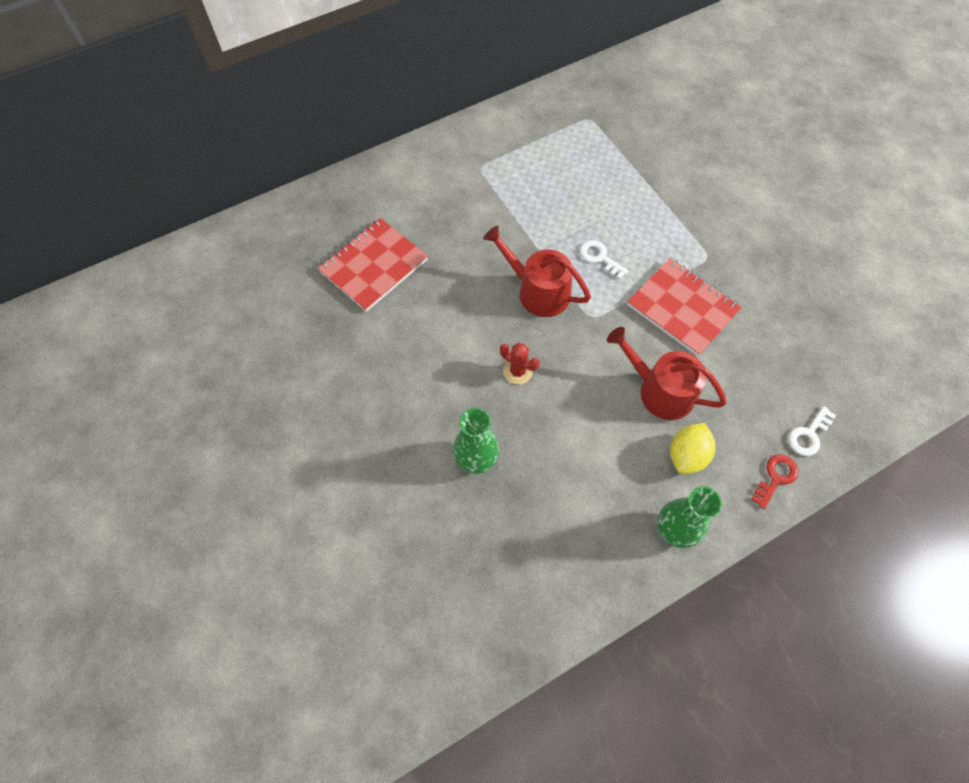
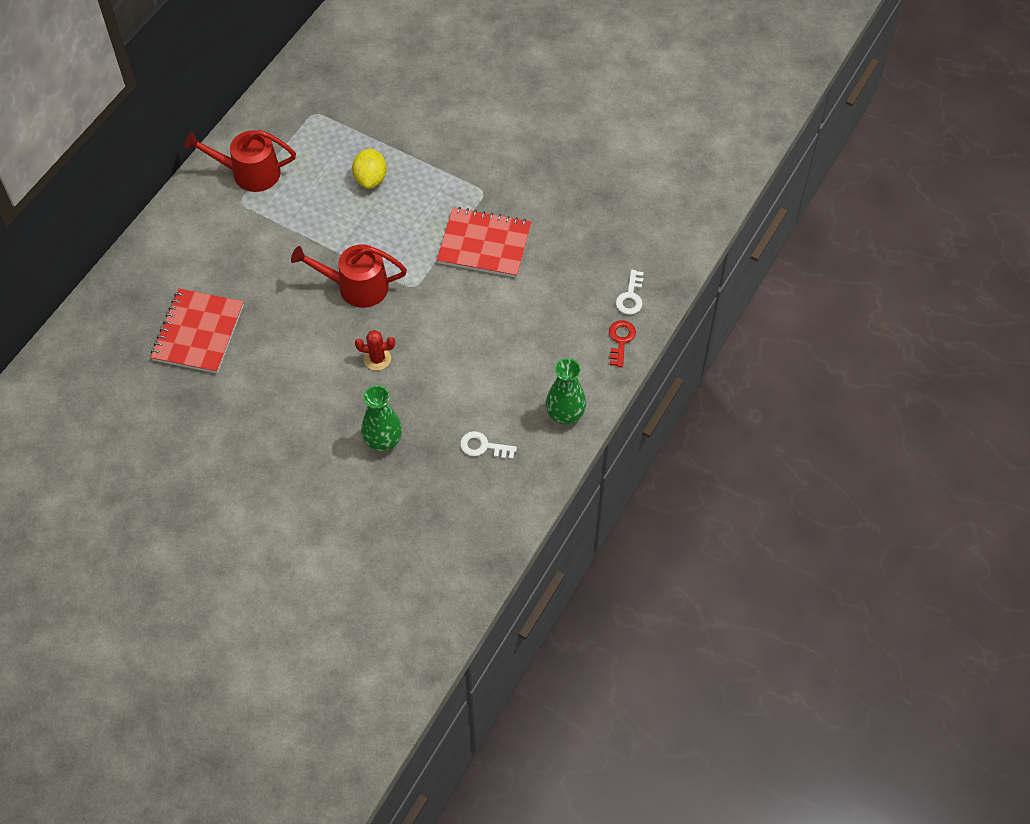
camera: 30 degrees left, 5 degrees down
white key [580,240,629,279] -> white key moved to [460,431,517,459]
red watering can [607,327,727,420] -> red watering can moved to [184,130,296,192]
yellow lemon [670,423,716,475] -> yellow lemon moved to [352,148,387,189]

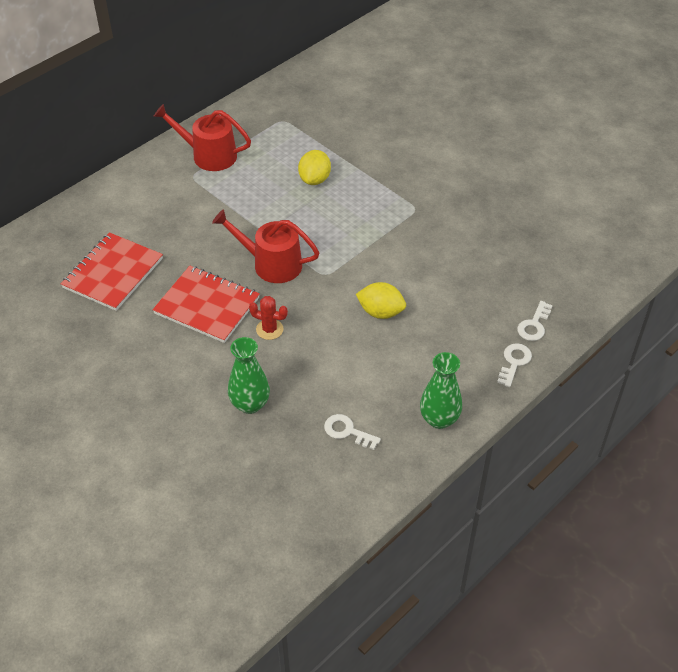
camera: 15 degrees right, 10 degrees down
red notebook [437,207,532,278] -> red notebook moved to [153,266,260,343]
red key [609,320,636,367] -> white key [497,343,532,387]
none -> yellow lemon [356,282,406,319]

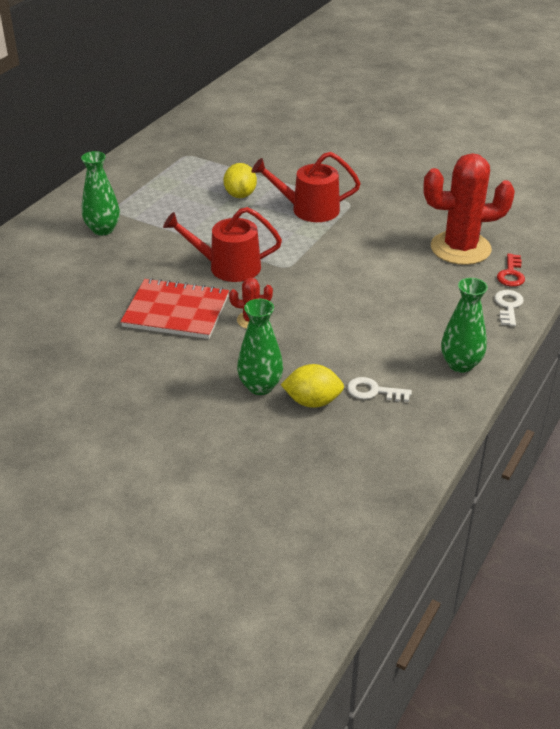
camera: 15 degrees left, 10 degrees down
red notebook [61,232,163,311] -> none
red watering can [153,104,251,171] -> red watering can moved to [251,152,361,222]
yellow lemon [356,282,406,319] -> yellow lemon moved to [281,364,344,408]
white key [517,301,553,341] -> red key [497,253,525,287]
none -> green vase [81,151,120,236]
none -> red cactus [423,153,515,265]

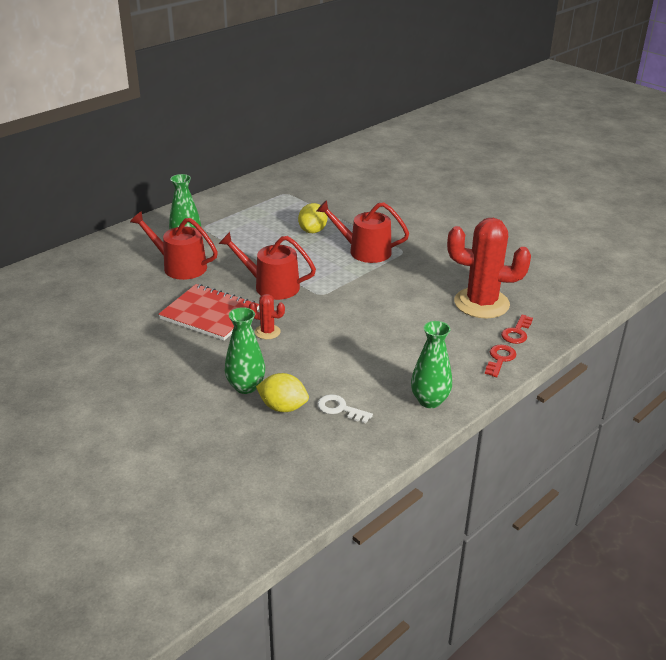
camera: 15 degrees right, 5 degrees down
white key [495,290,524,326] -> red key [485,345,517,377]
none -> red watering can [130,211,218,280]

